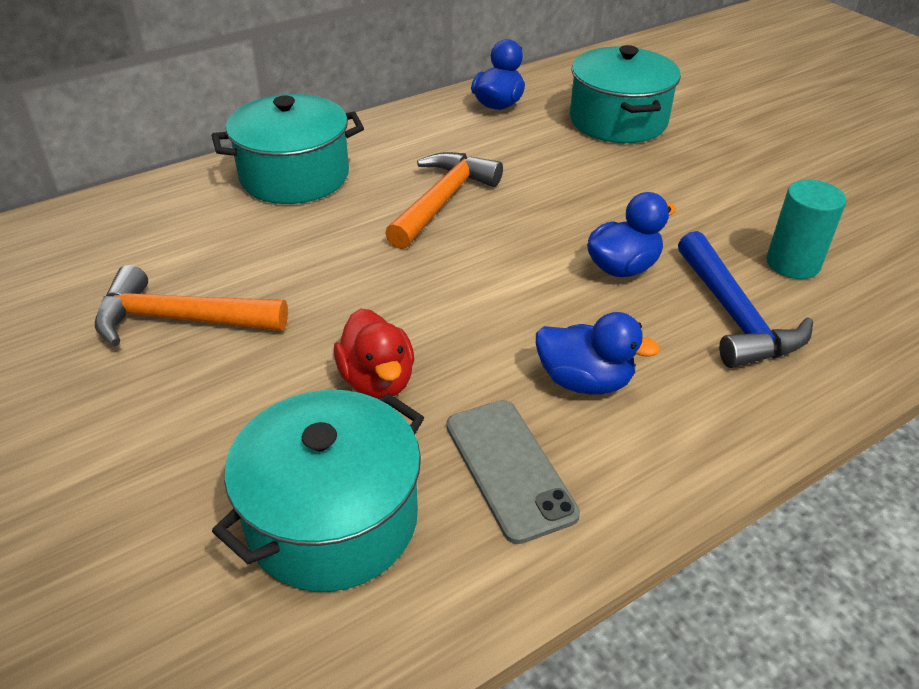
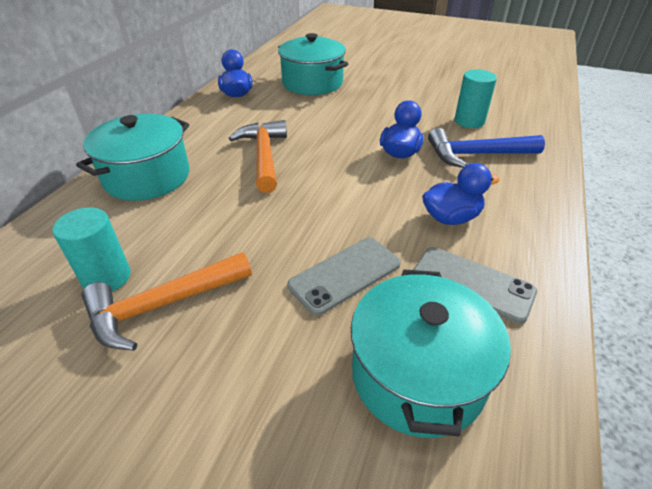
camera: 35 degrees left, 0 degrees up
red duck [334,308,414,399] -> grey phone [287,238,401,316]
blue hammer [678,231,813,368] -> blue hammer turned 135 degrees clockwise [428,128,545,168]
none -> turquoise cylinder [52,207,131,291]

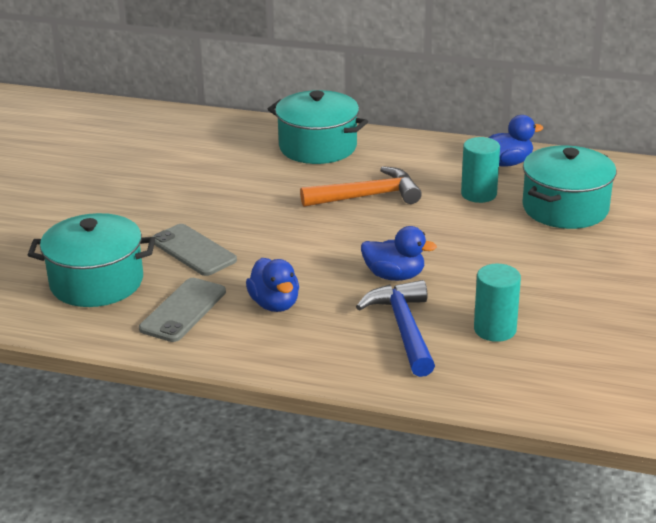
camera: 85 degrees right, 10 degrees down
turquoise cylinder [52,207,131,291] -> turquoise cylinder moved to [461,137,500,203]
orange hammer [81,252,252,351] -> none

